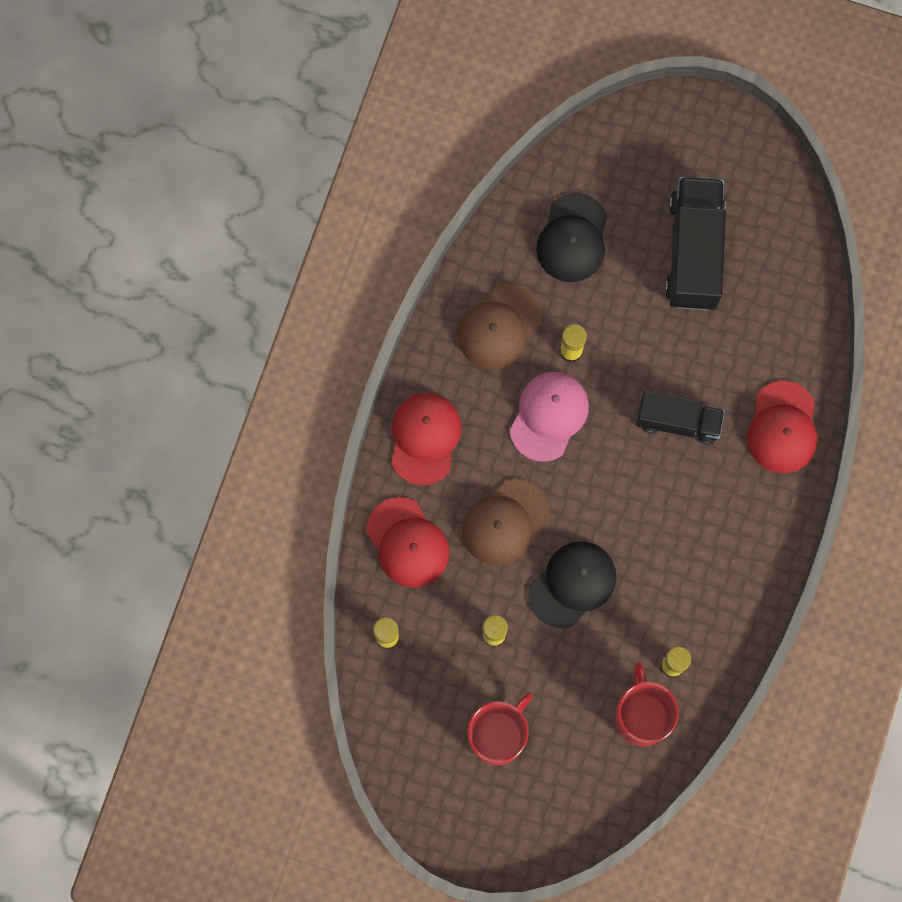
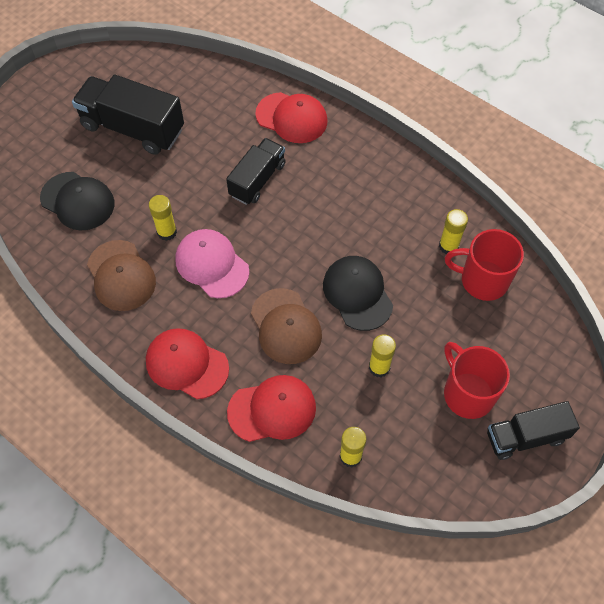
camera: 70 degrees left, 15 degrees down
none -> black truck [487,401,580,460]

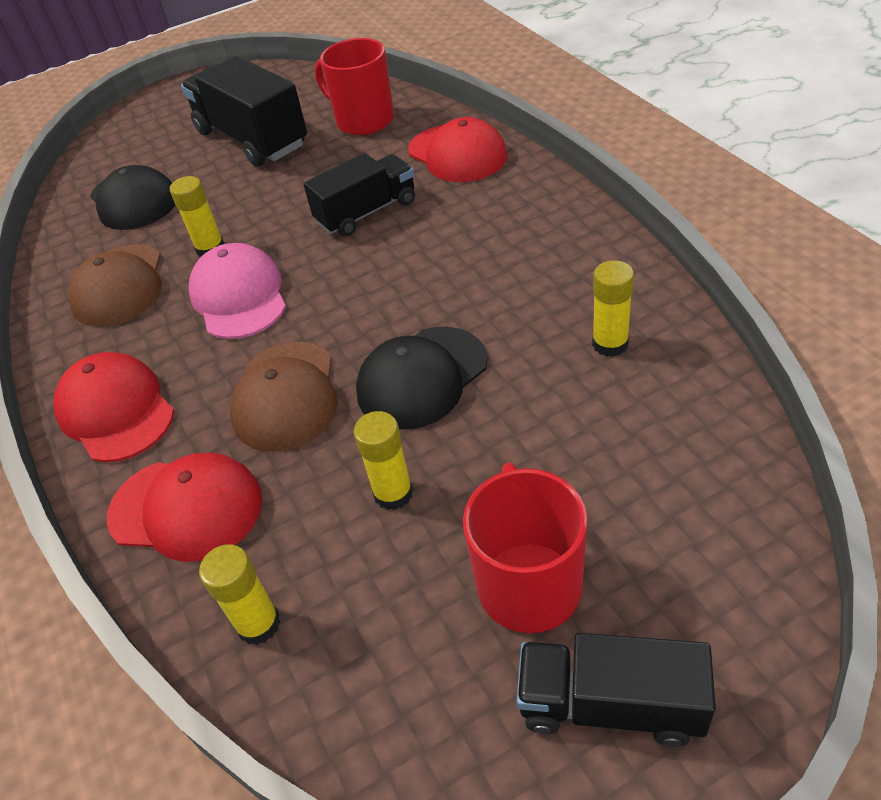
camera: 30 degrees right, 15 degrees down
black cap [323,256,393,331] -> black cap turned 135 degrees counterclockwise [356,327,488,430]
red mug [445,229,524,301] -> red mug moved to [315,38,394,135]

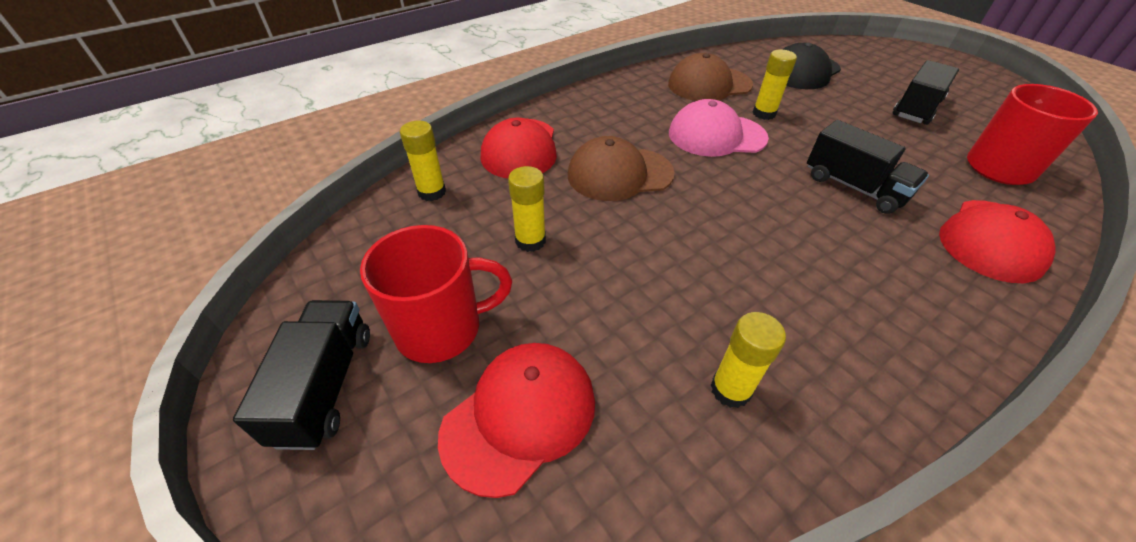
camera: 75 degrees right, 0 degrees up
red cap [54,352,174,462] -> red cap moved to [438,343,595,498]
black truck [181,56,307,167] -> black truck [892,60,959,125], size x0.64
pink cap [189,243,286,339] -> pink cap turned 150 degrees counterclockwise [669,99,769,157]
black cap [356,327,488,430] -> none

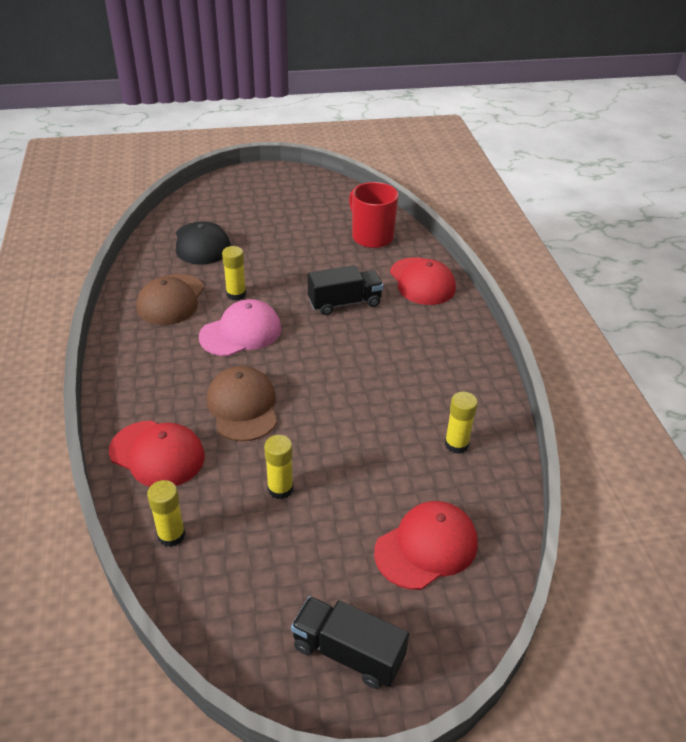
camera: 65 degrees left, 5 degrees down
red mug [360,225,512,363] -> none
red cap [438,343,595,498] -> red cap turned 75 degrees clockwise [374,501,478,590]
brown cap [568,136,674,201] -> brown cap turned 150 degrees clockwise [207,366,277,441]
pink cap [669,99,769,157] -> pink cap turned 150 degrees counterclockwise [199,299,281,356]
black truck [892,60,959,125] -> none

